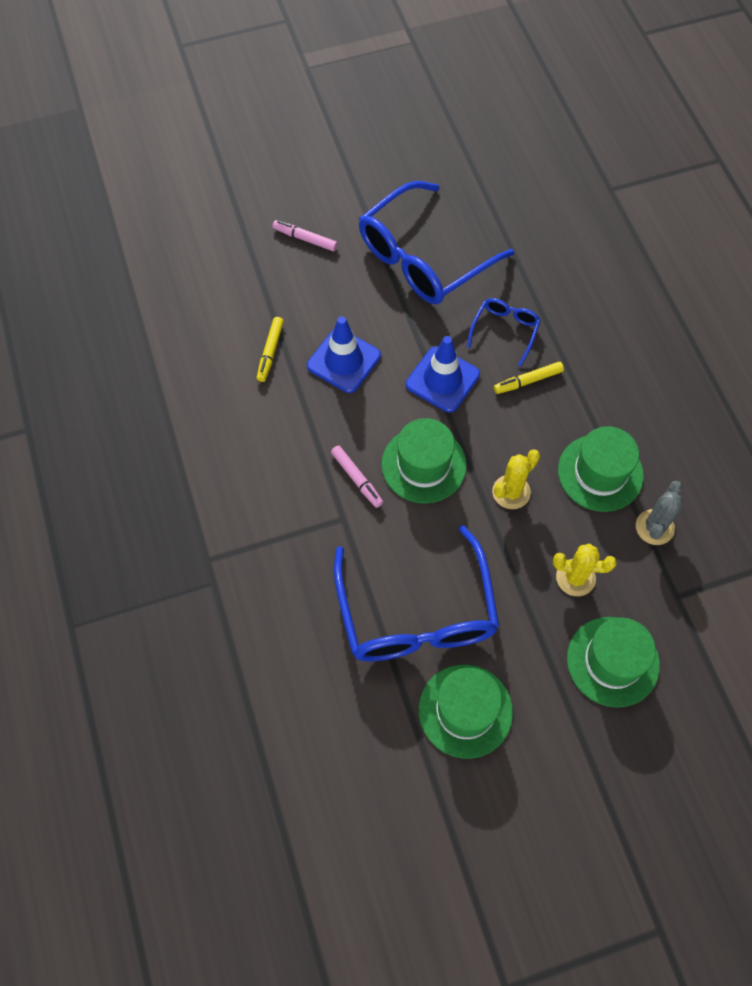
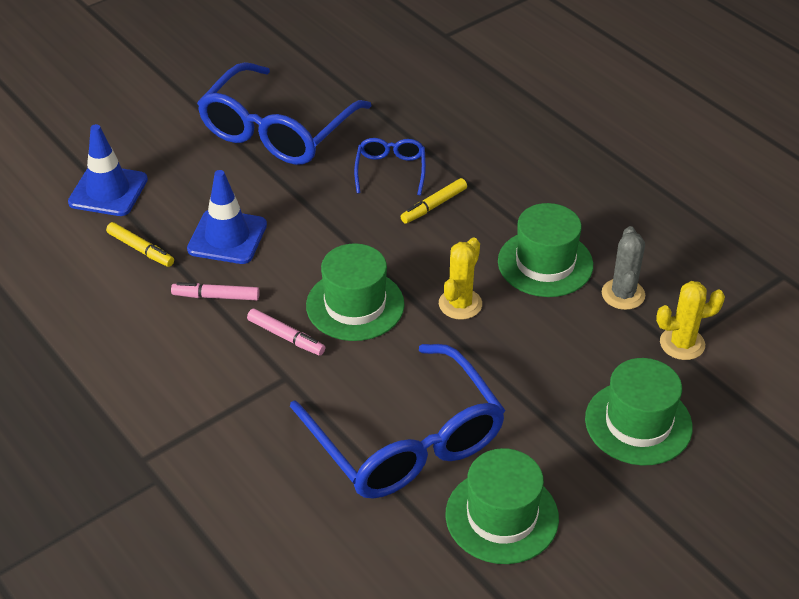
camera: 20 degrees left, 20 degrees down
yellow marker [257,317,284,382] -> yellow marker turned 45 degrees counterclockwise [106,222,174,267]
pink marker [273,220,338,251] -> pink marker moved to [171,282,260,301]
blue traffic cone [406,336,480,413] -> blue traffic cone moved to [68,124,148,216]
yellow cactus [553,544,617,596] -> yellow cactus moved to [656,281,725,360]

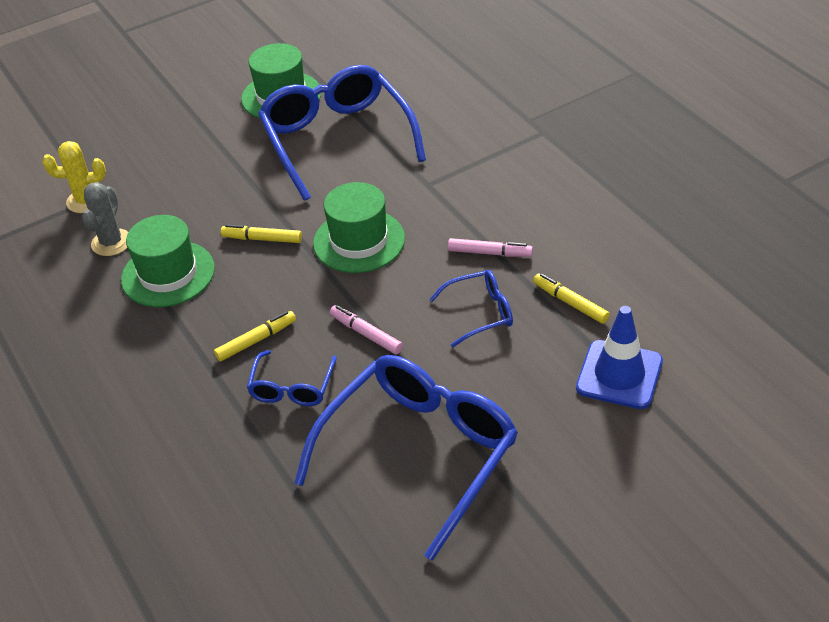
camera: 170 degrees left, 0 degrees up
blue traffic cone [187,170,267,264] -> blue glasses [430,270,513,347]
pink marker [247,308,325,356] -> pink marker moved to [330,305,403,354]
yellow cactus [439,238,482,320] -> yellow marker [221,224,302,243]
green hat [585,358,693,466] -> none

